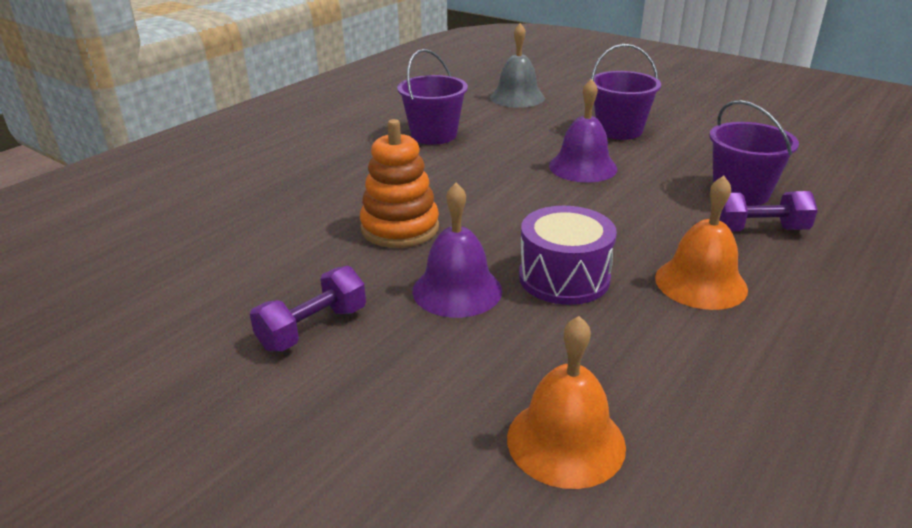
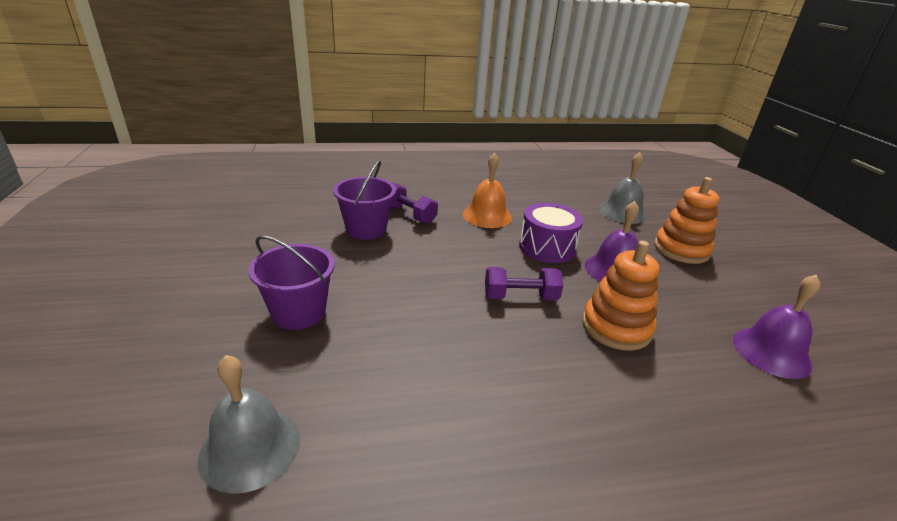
camera: 140 degrees left, 0 degrees up
purple dumbbell [250,266,366,351] -> purple dumbbell moved to [485,267,563,300]
purple bucket [397,49,468,145] -> none
orange bell [507,316,626,489] -> grey bell [599,152,647,224]
purple bell [549,79,617,183] -> purple bell moved to [733,275,821,379]
none -> orange stacking toy [654,177,719,264]

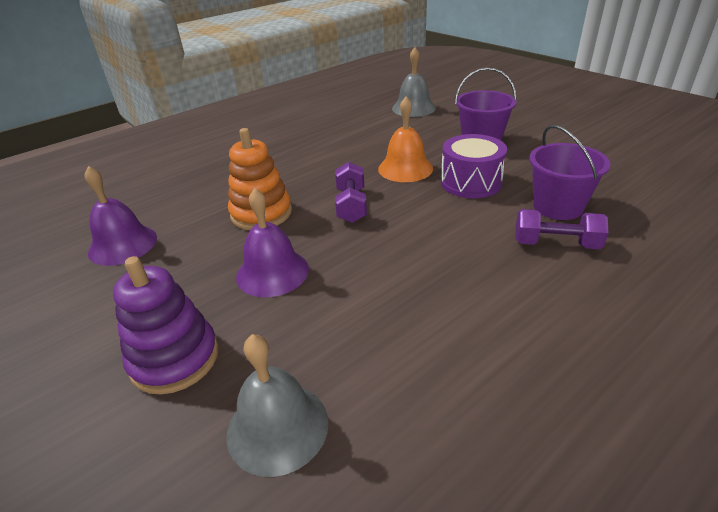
camera: 155 degrees right, 5 degrees up
orange bell [463,153,512,228] -> orange bell moved to [378,96,433,182]
purple dumbbell [485,267,563,300] -> purple dumbbell turned 60 degrees counterclockwise [335,162,367,223]
purple drum [519,203,583,263] -> purple drum moved to [441,134,507,198]
orange stacking toy [654,177,719,264] -> purple stacking toy [113,256,219,394]

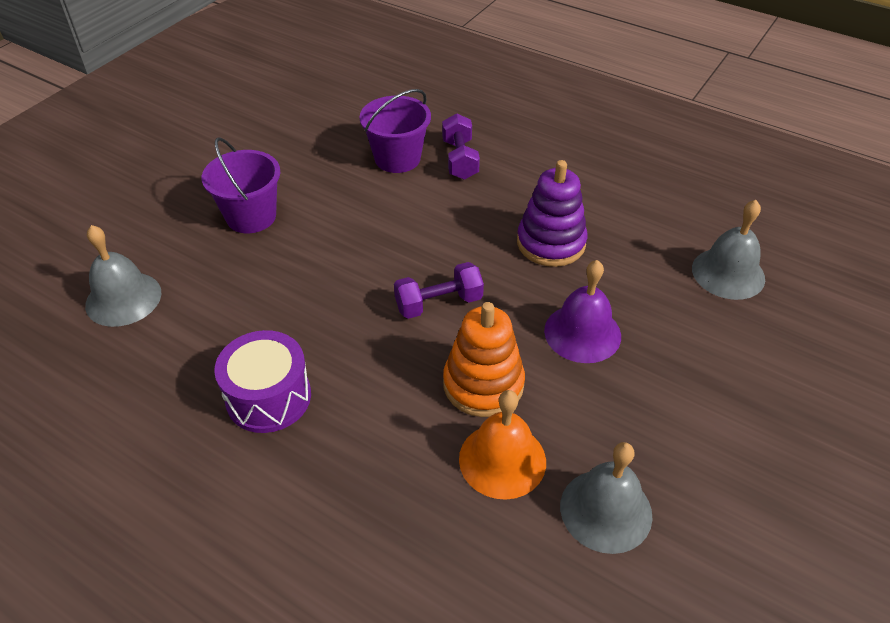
camera: 110 degrees left, 10 degrees up
purple bell [84,166,157,266] -> grey bell [560,442,653,554]
purple stacking toy [113,256,219,394] -> purple stacking toy moved to [517,160,588,267]
orange bell [378,96,433,182] -> orange bell moved to [459,390,546,500]
purple drum [441,134,507,198] -> purple drum moved to [214,330,311,433]

